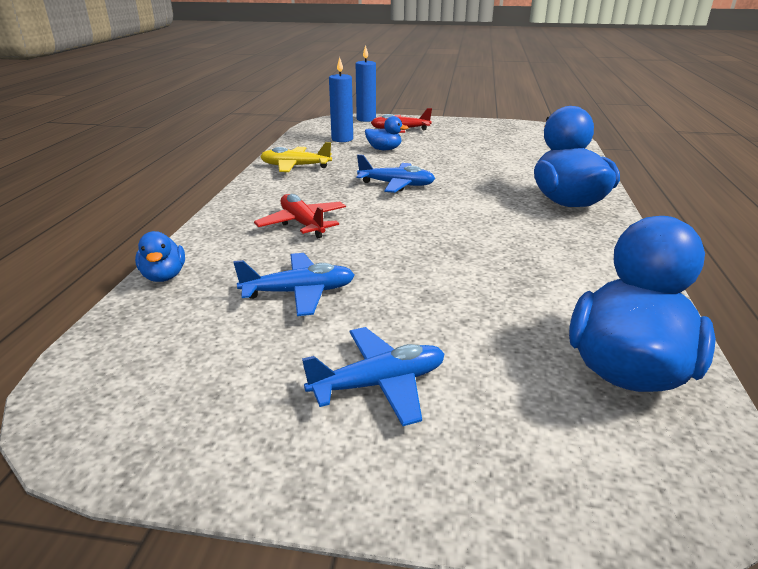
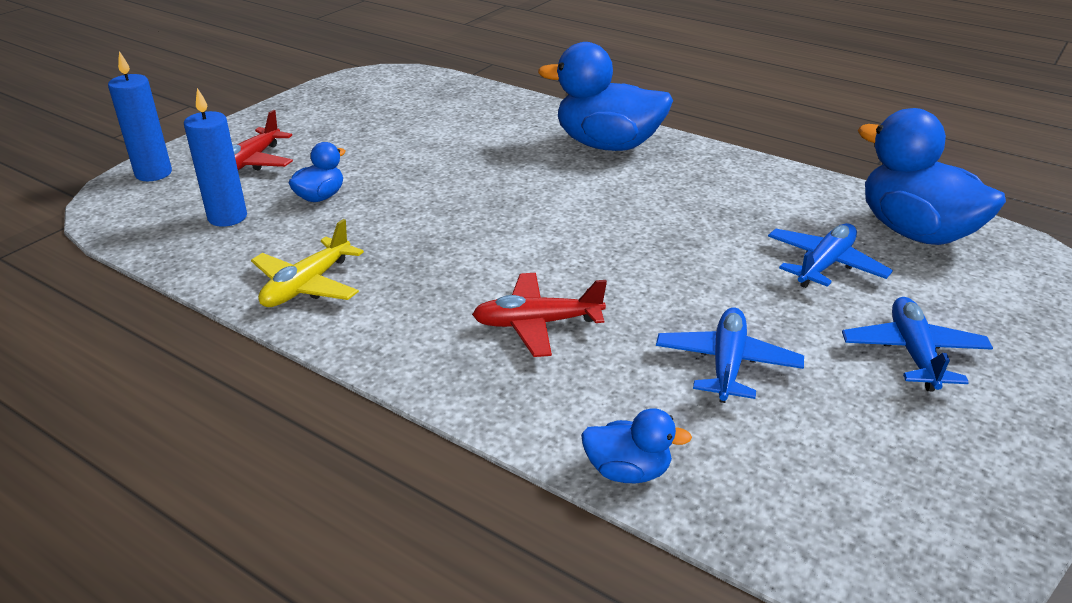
camera: 65 degrees left, 5 degrees up
blue plane [357,154,435,193] -> blue plane moved to [768,223,893,288]

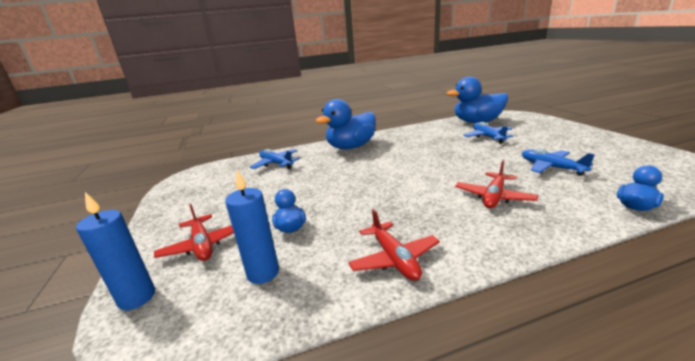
camera: 50 degrees left, 10 degrees down
yellow plane [251,219,364,307] -> red plane [348,209,440,281]
blue plane [842,297,993,391] -> blue plane moved to [250,149,299,169]

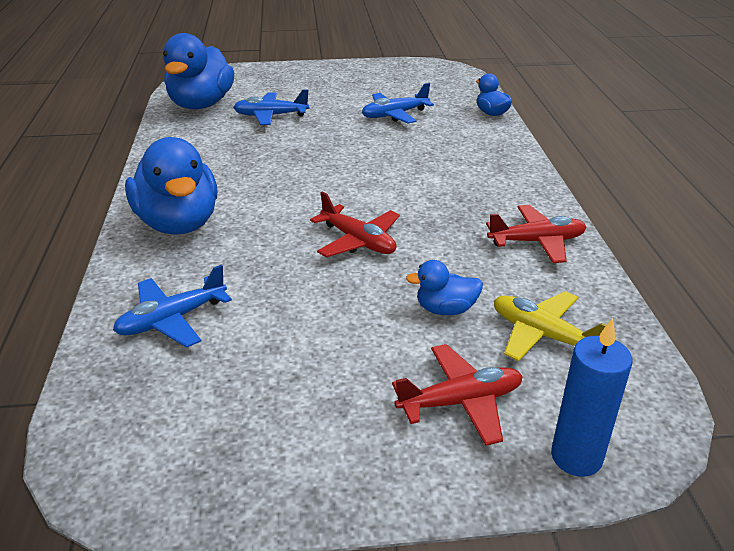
camera: 80 degrees left, 10 degrees up
blue candle [225,170,279,284] -> yellow plane [494,291,606,362]
red plane [455,160,538,208] -> red plane moved to [310,191,400,257]

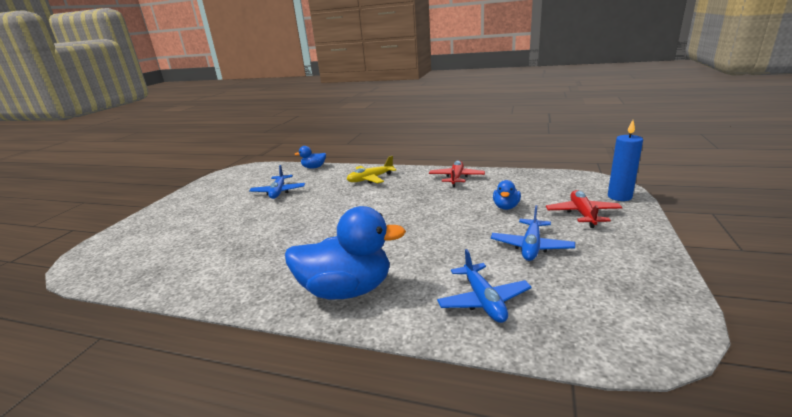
camera: 65 degrees left, 10 degrees down
blue duck [163,33,234,109] -> none
blue plane [233,89,309,125] -> blue plane moved to [491,205,575,261]
red plane [310,191,400,257] -> none
yellow plane [494,291,606,362] -> yellow plane moved to [347,156,397,183]

